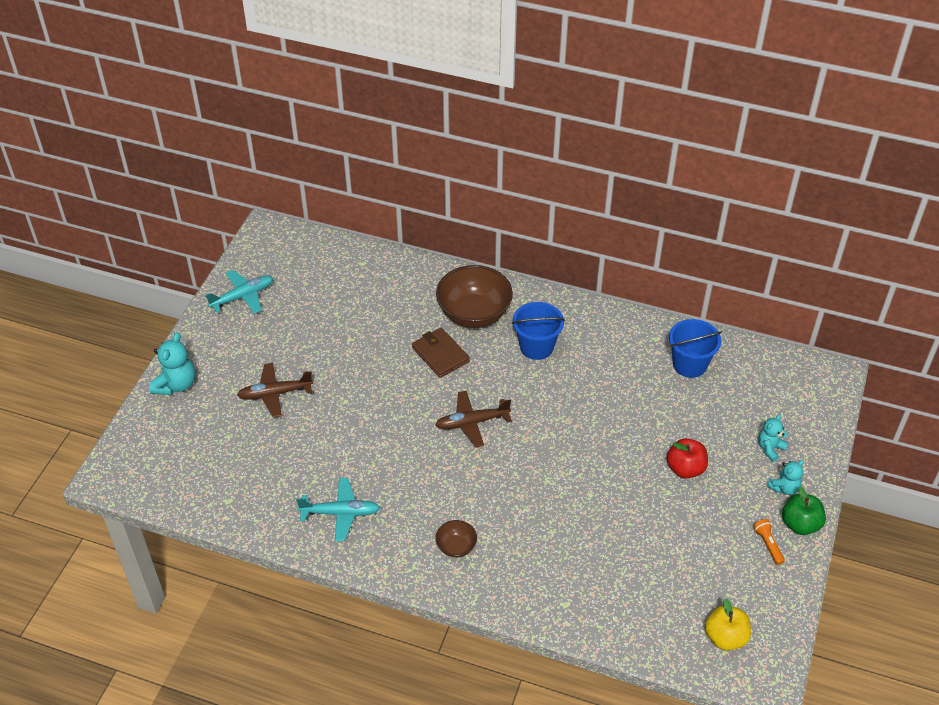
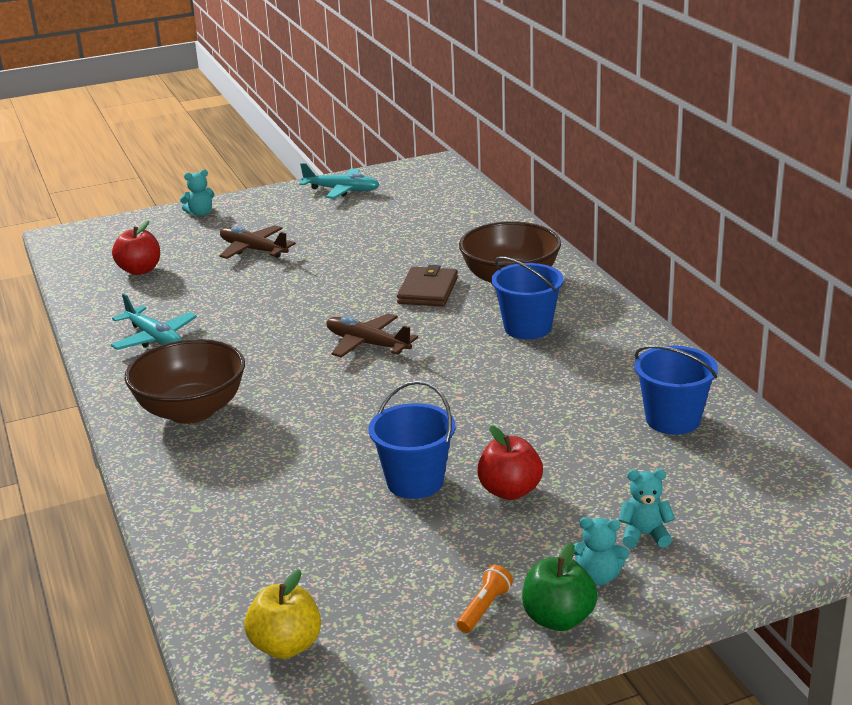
camera: 50 degrees right, 20 degrees down
turquoise teddy bear [149,332,195,395] -> turquoise teddy bear [180,169,214,216], size x0.63
brown bowl [435,520,477,558] -> brown bowl [125,339,245,424], size x2.10
none -> red apple [112,220,160,275]
none -> blue bucket [369,381,455,499]

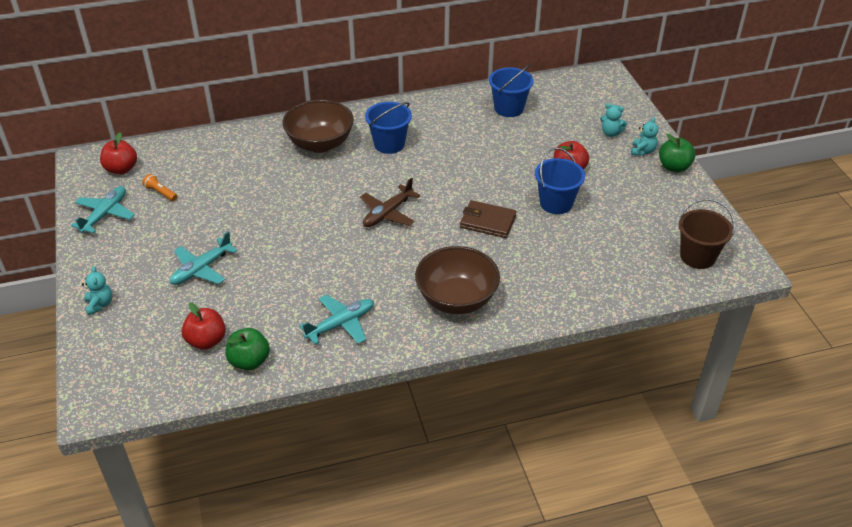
camera: 85 degrees left, 15 degrees up
brown plane [219,225,296,259] -> turquoise plane [170,231,238,285]
yellow apple [244,569,321,659] -> brown bucket [678,199,735,269]
brown wallet [397,265,458,307] -> brown wallet moved to [460,200,517,238]
orange flashlight [457,565,513,633] -> orange flashlight moved to [142,174,177,201]
turquoise teddy bear [618,469,675,548] -> turquoise teddy bear turned 75 degrees counterclockwise [600,103,627,137]
none -> red apple [100,132,137,174]
none -> green apple [226,328,270,370]

